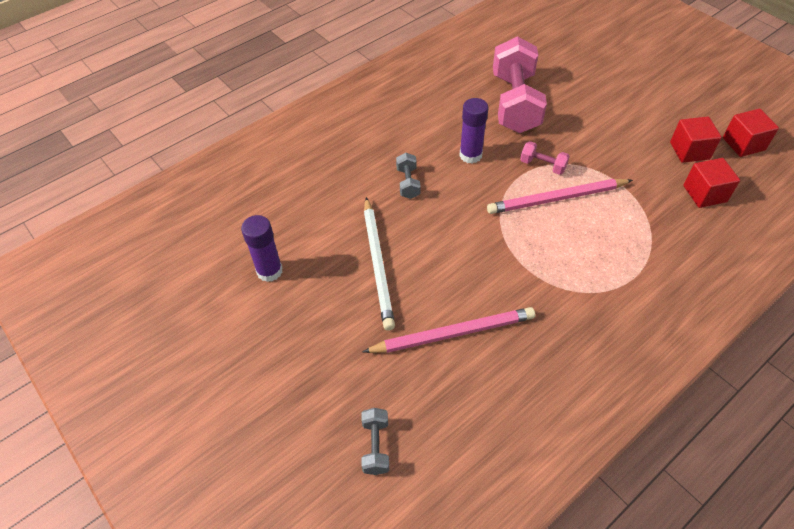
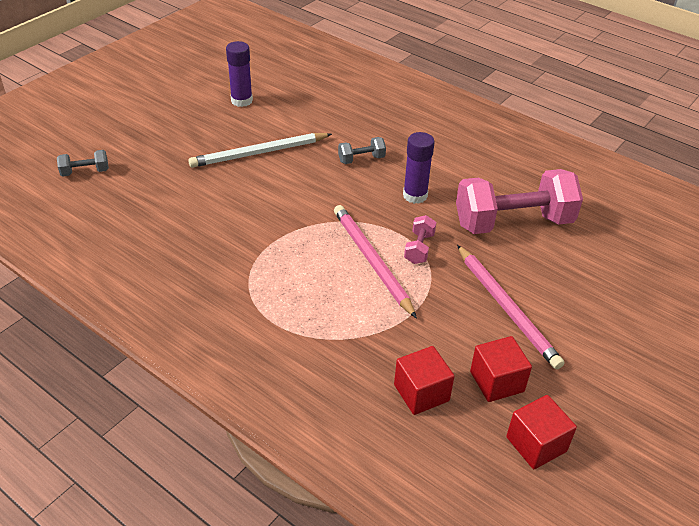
camera: 75 degrees right, 10 degrees down
pink pencil [363,307,535,353] -> pink pencil moved to [457,245,564,370]

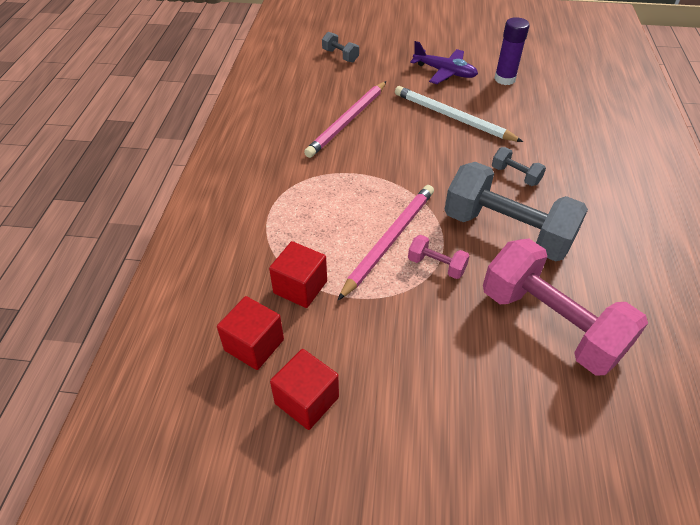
camera: 60 degrees right, 5 degrees up
purple glue stick [403,132,435,204] -> grey dumbbell [444,162,588,262]
pink dumbbell [404,215,436,264] -> pink dumbbell turned 45 degrees clockwise [408,235,469,279]
pink pencil [457,245,564,370] -> pink pencil moved to [304,81,386,158]
red cube [506,395,577,469] -> red cube moved to [269,241,327,308]
none -> purple plane [410,41,478,84]

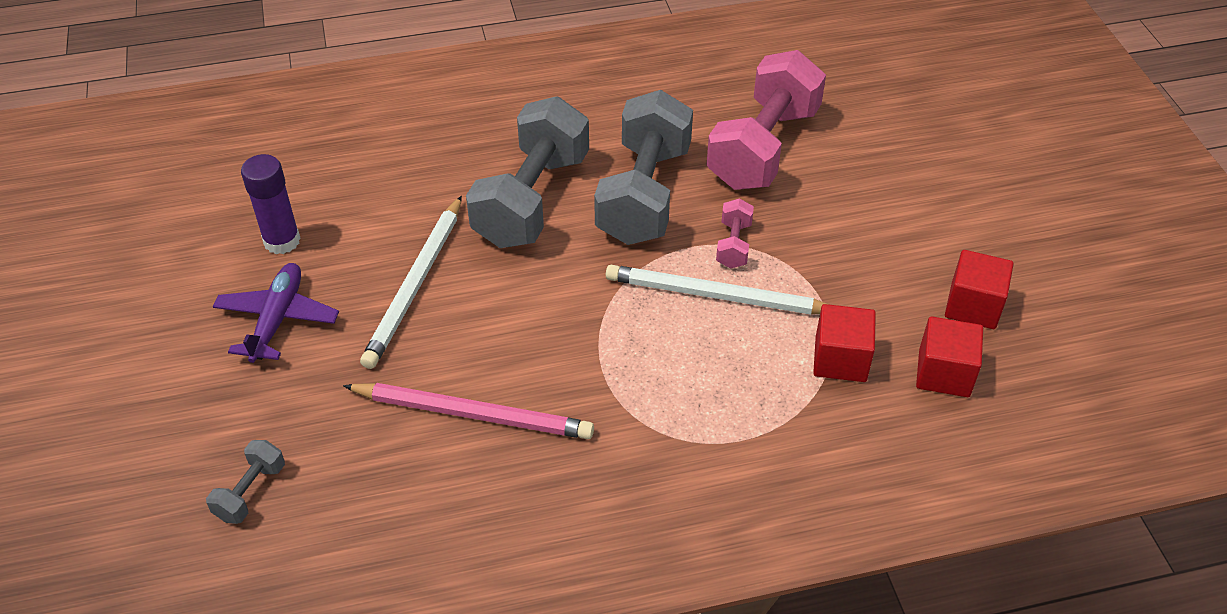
camera: 110 degrees left, 0 degrees up
pink pencil [338,185,434,300] -> white pencil [606,265,827,315]
grey dumbbell [492,147,546,186] -> grey dumbbell [466,96,589,248], size x2.32

